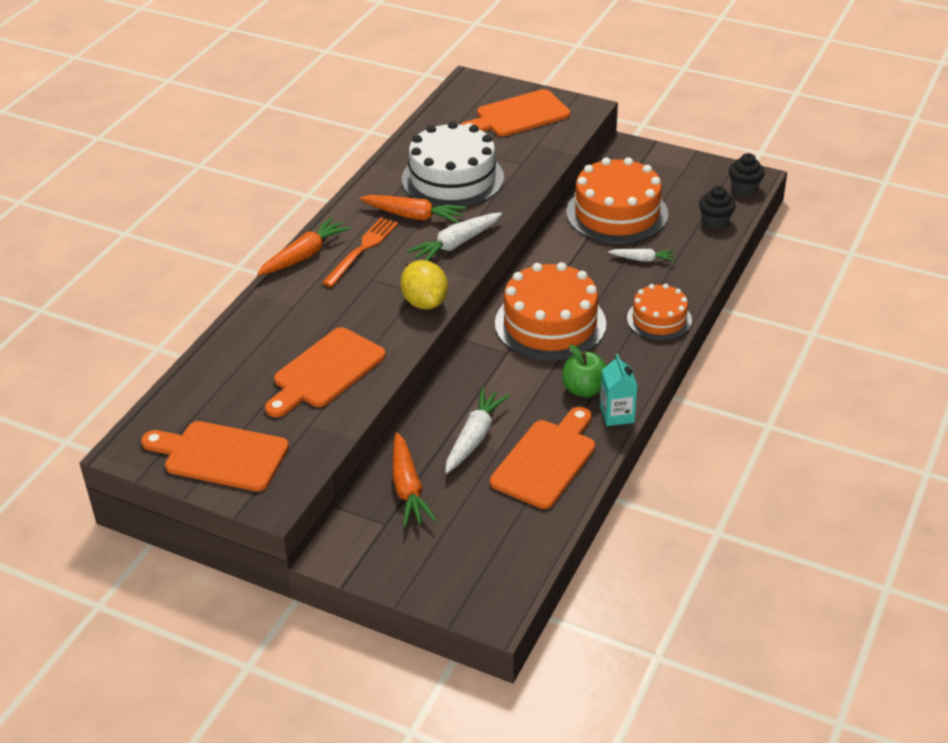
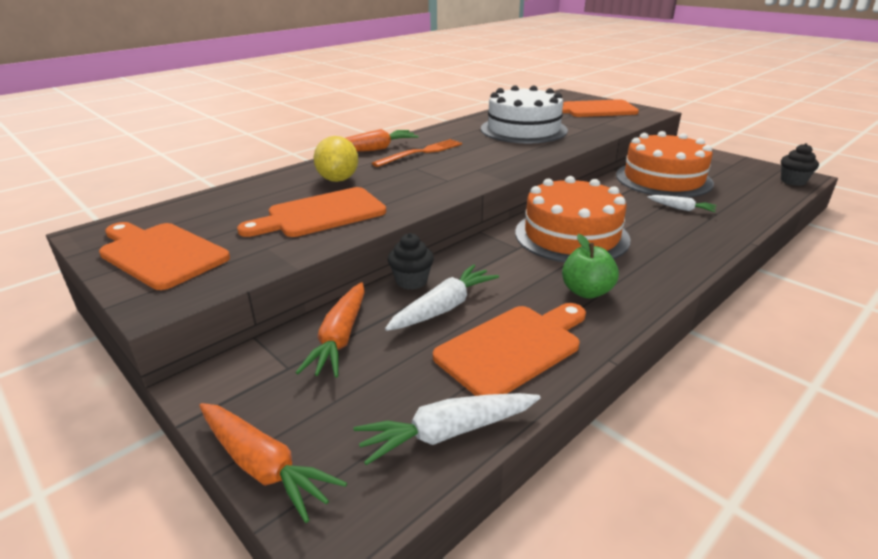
camera: 20 degrees right, 10 degrees down
orange carrot [360,195,466,223] -> orange carrot moved to [199,403,347,523]
yellow lemon [401,260,448,309] -> yellow lemon moved to [313,136,358,182]
white carrot [407,213,502,261] -> white carrot moved to [354,393,540,465]
turquoise carton [600,354,637,426] -> none
orange cake [627,284,692,340] -> none
black cupcake [699,186,736,229] -> black cupcake moved to [388,233,434,290]

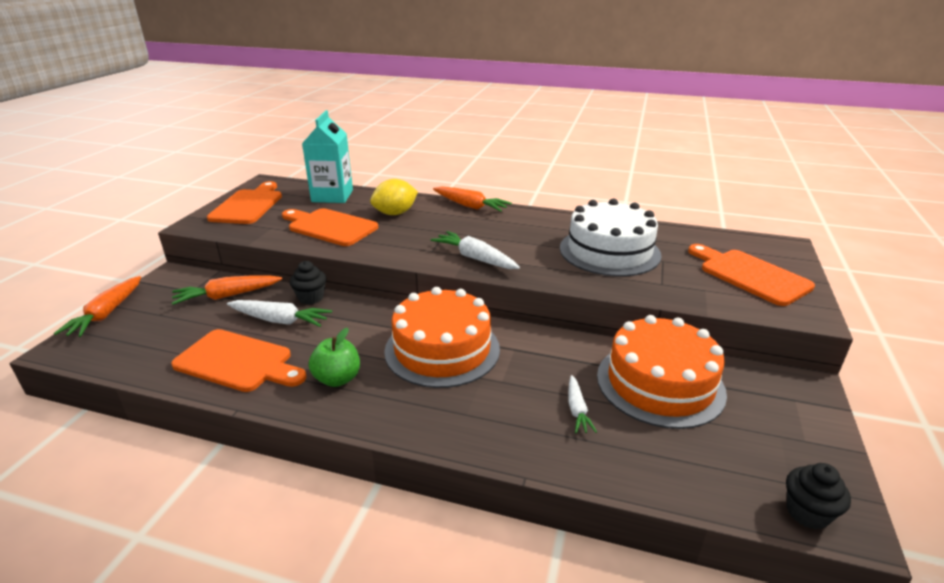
camera: 60 degrees right, 0 degrees up
white carrot [354,393,540,465] -> white carrot moved to [431,231,520,269]
orange fork [372,139,462,167] -> none
none -> turquoise carton [302,110,353,203]

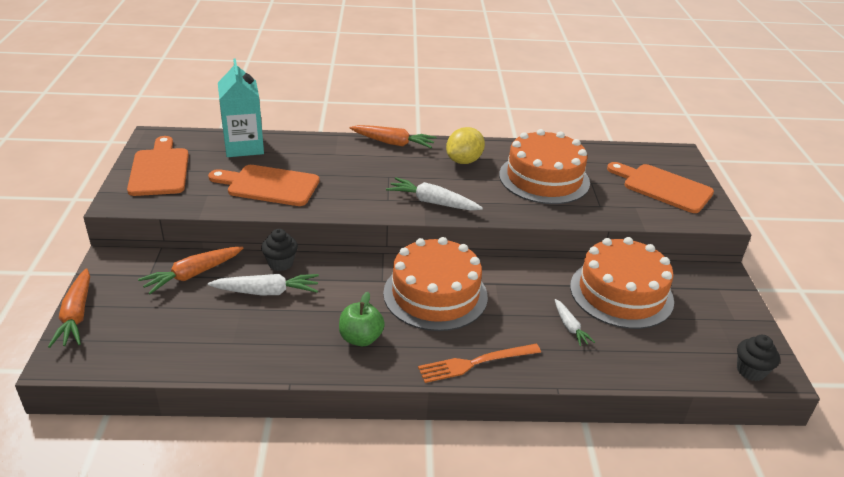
camera: 20 degrees left, 5 degrees up
orange cutting board [171,329,306,392] -> none
yellow lemon [370,179,418,215] -> yellow lemon moved to [446,127,485,164]
white cake [560,199,661,276] -> orange cake [499,129,590,204]
none -> orange fork [418,344,541,383]

